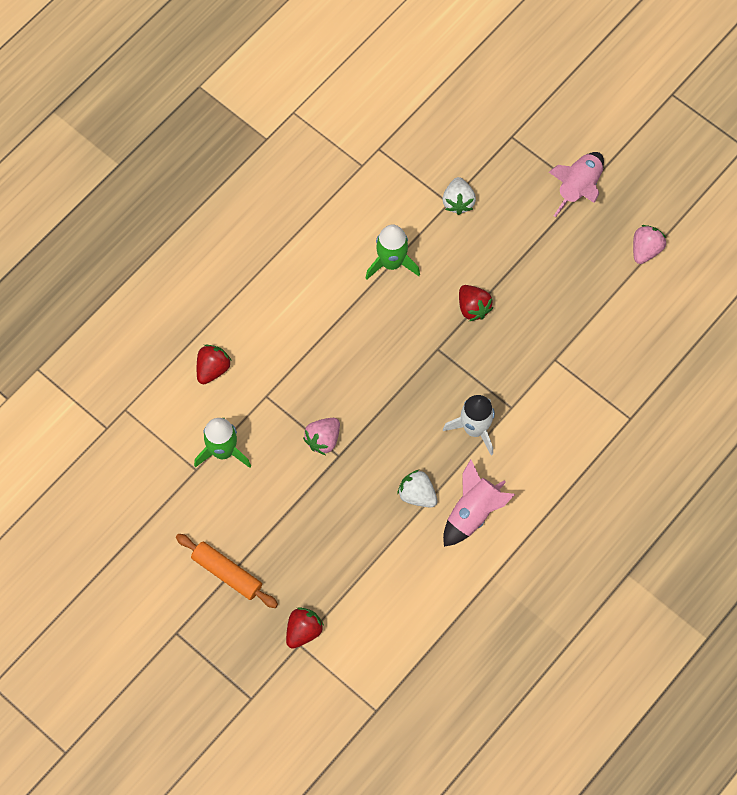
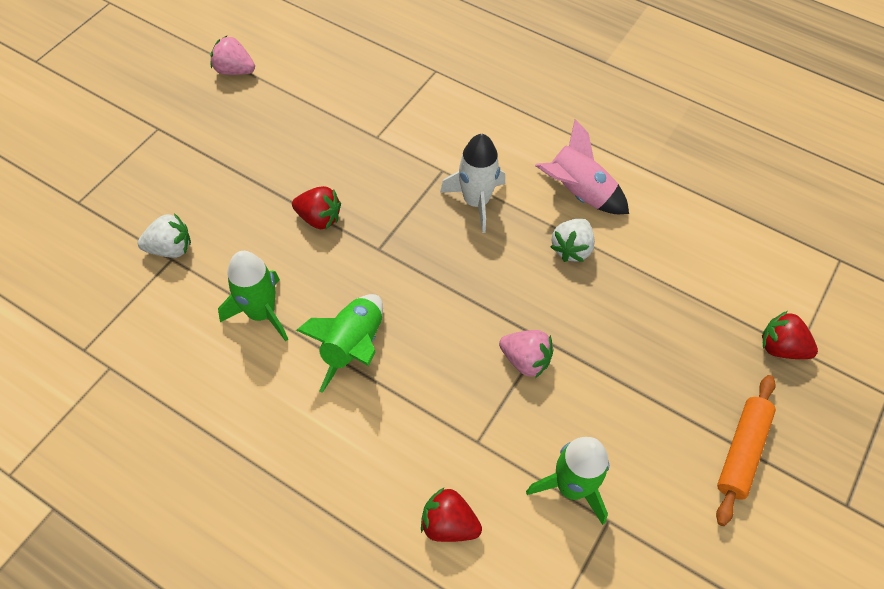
camera: 100 degrees left, 10 degrees down
red strawberry [459,285,493,321] -> red strawberry turned 60 degrees clockwise [292,186,341,229]
pink rocket [549,152,604,217] -> none
none -> green rocket [296,294,383,393]

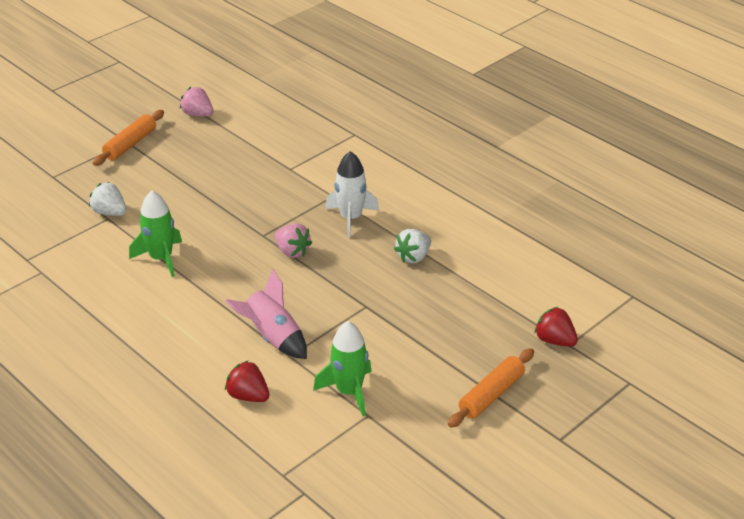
camera: 15 degrees right, 20 degrees down
white strawberry [138,213,191,258] -> white strawberry turned 150 degrees counterclockwise [89,182,126,216]
red strawberry [292,186,341,229] -> none
green rocket [296,294,383,393] -> none
pink strawberry [499,330,554,378] -> pink strawberry moved to [275,224,312,258]
pink rocket [535,119,629,214] -> pink rocket moved to [225,269,307,359]
none -> orange rolling pin [93,110,164,166]

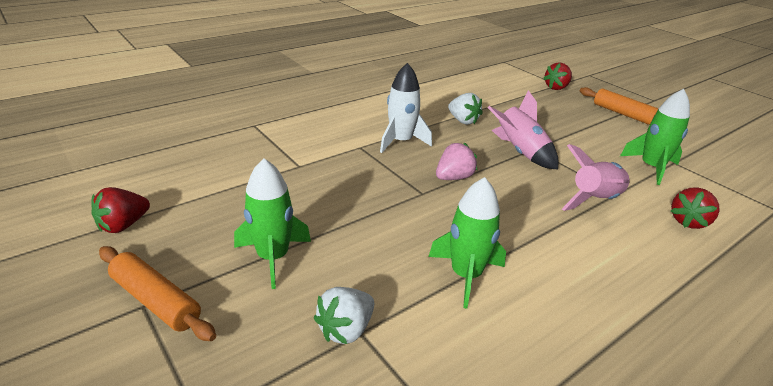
camera: 85 degrees left, 5 degrees down
pink strawberry [180,87,213,117] -> red strawberry [91,187,150,233]
none -> green rocket [234,158,311,289]
none -> pink rocket [487,90,558,170]

